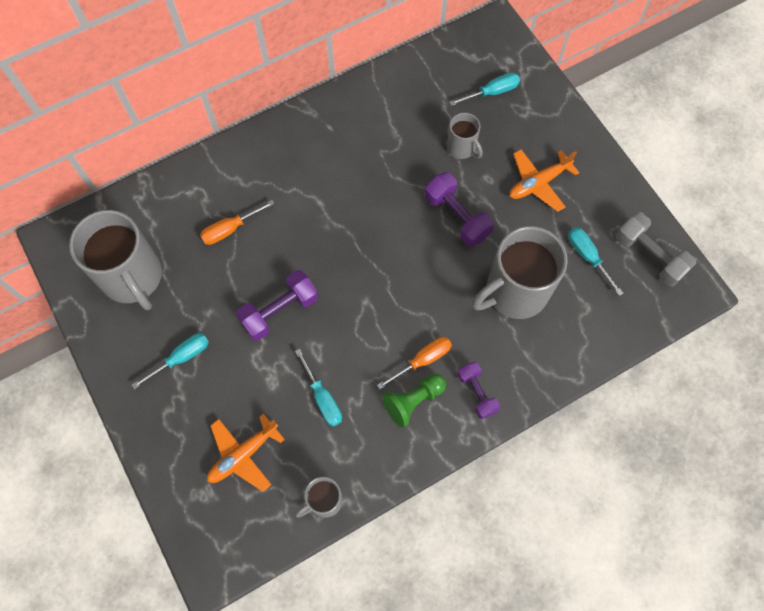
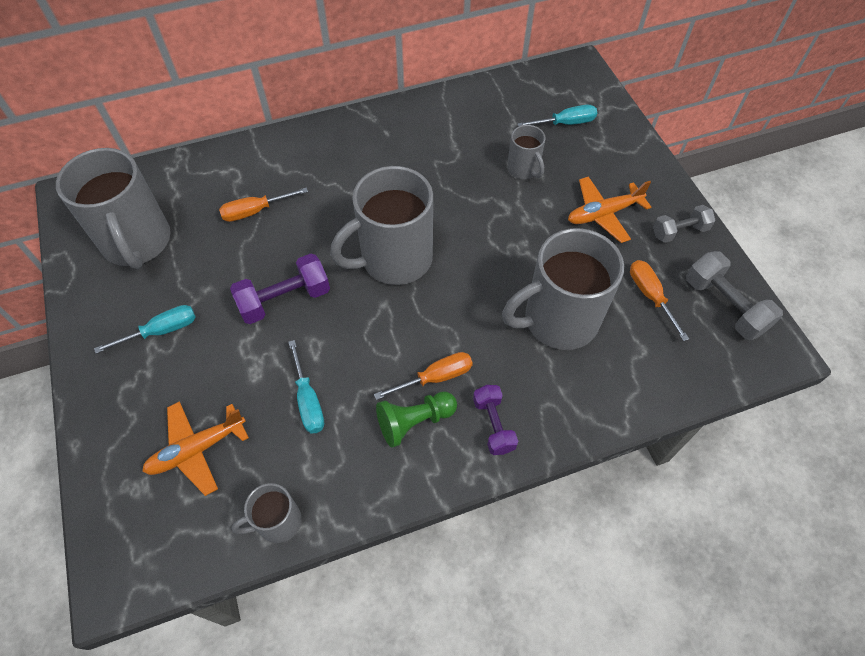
camera: 10 degrees right, 10 degrees down
purple dumbbell [425,172,494,247] -> none
turquoise screwdriver [568,227,623,296] -> orange screwdriver [630,260,689,341]
none -> grey mug [330,166,433,285]
none -> grey dumbbell [653,205,716,243]

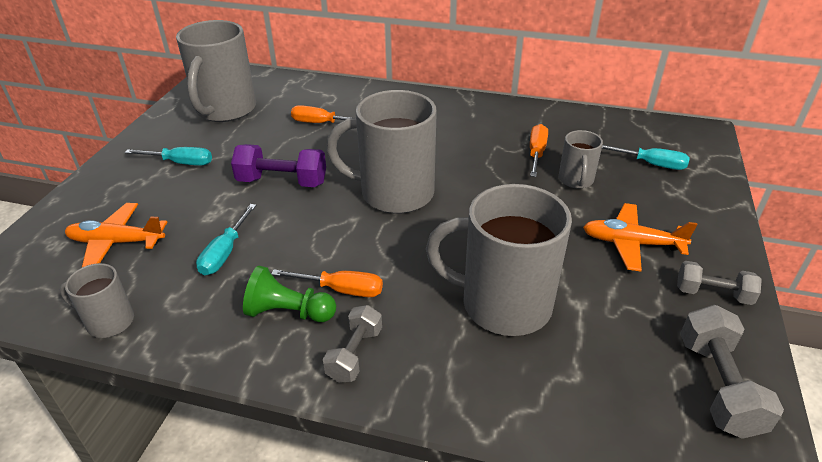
camera: 35 degrees right, 20 degrees down
purple dumbbell [473,385,518,455] -> grey dumbbell [323,305,382,383]
orange screwdriver [630,260,689,341] -> orange screwdriver moved to [530,124,548,177]

